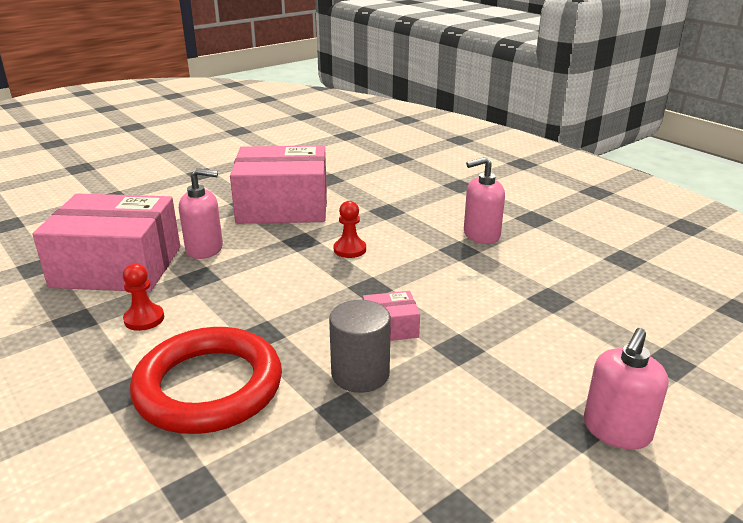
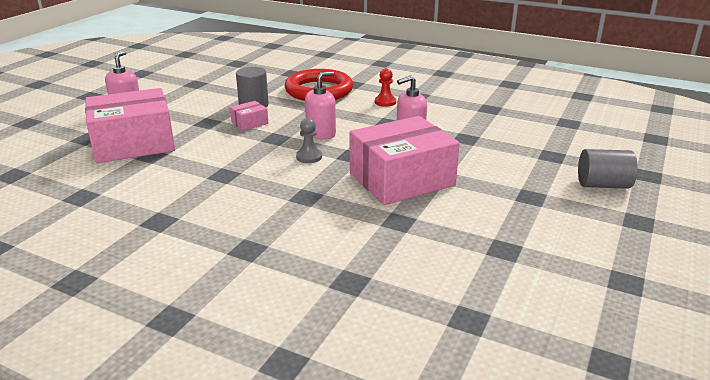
camera: 155 degrees right, 0 degrees up
pink box [32,193,180,292] -> pink box moved to [85,88,175,163]
red pawn [334,201,366,258] -> grey pawn [296,118,322,163]
pink soap dispenser [464,157,505,244] -> pink soap dispenser moved to [305,71,336,140]
none -> grey cylinder [578,149,638,189]

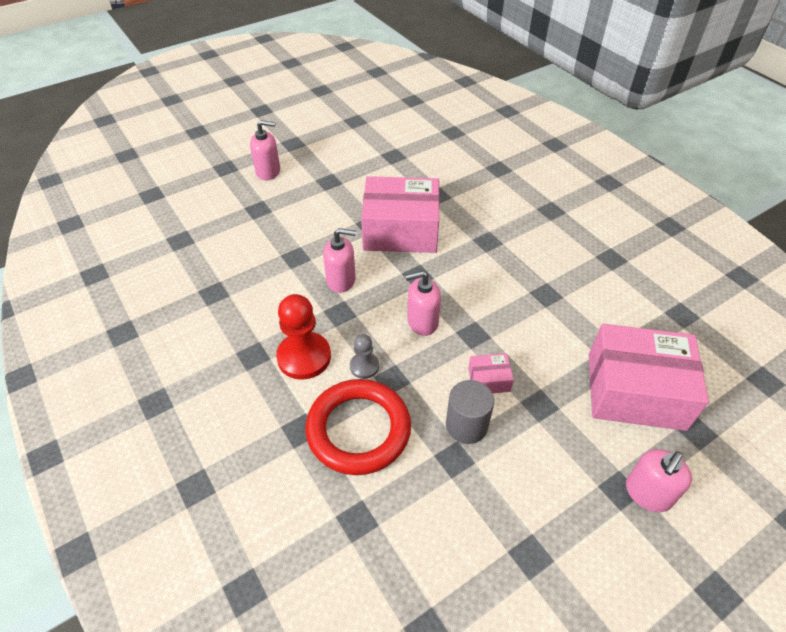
camera: 150 degrees left, 20 degrees up
grey pawn [296,118,322,163] -> grey pawn moved to [350,334,379,379]
red pawn [375,68,396,107] -> red pawn [276,294,331,380], size x1.85
grey cylinder [578,149,638,189] -> pink soap dispenser [250,120,280,180]

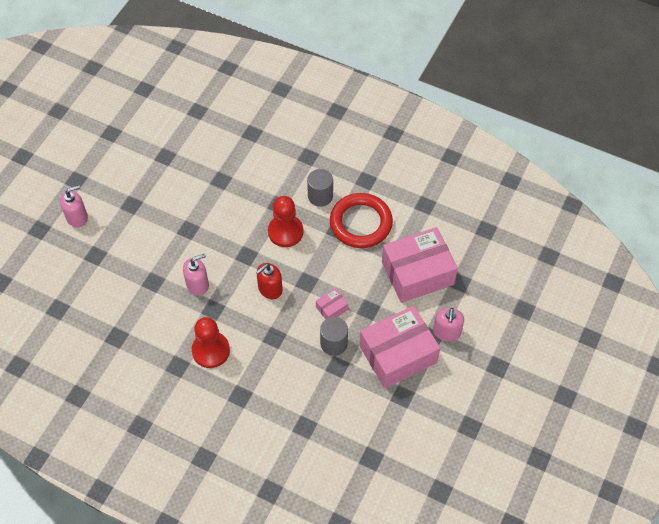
camera: 30 degrees left, 10 degrees up
red ring [306,379,411,475] -> red ring moved to [330,193,393,248]
grey pawn [350,334,379,379] -> none
pink box [361,176,440,253] -> pink box moved to [359,306,440,388]
pink soap dispenser [405,271,441,336] -> red soap dispenser [256,263,283,299]
none -> red pawn [268,196,303,247]
none -> grey cylinder [307,169,333,207]

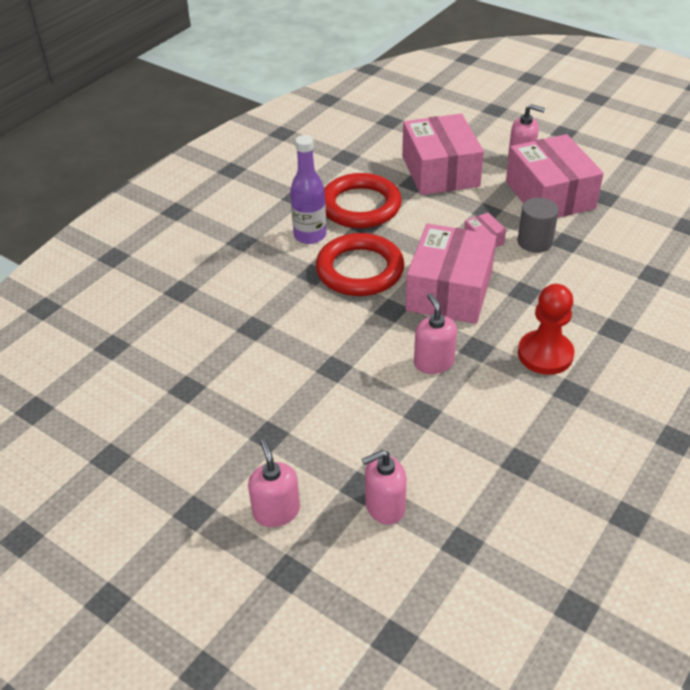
camera: 80 degrees left, 15 degrees down
red soap dispenser [256,263,283,299] -> pink box [406,224,496,324]
red pawn [268,196,303,247] -> red ring [316,233,404,296]
grey cylinder [307,169,333,207] -> purple bottle [290,135,326,244]
none -> pink soap dispenser [362,450,407,525]

